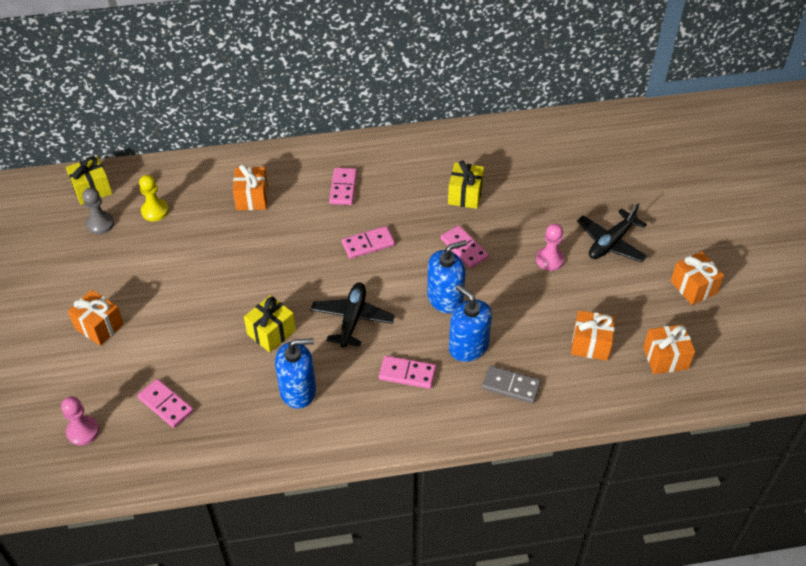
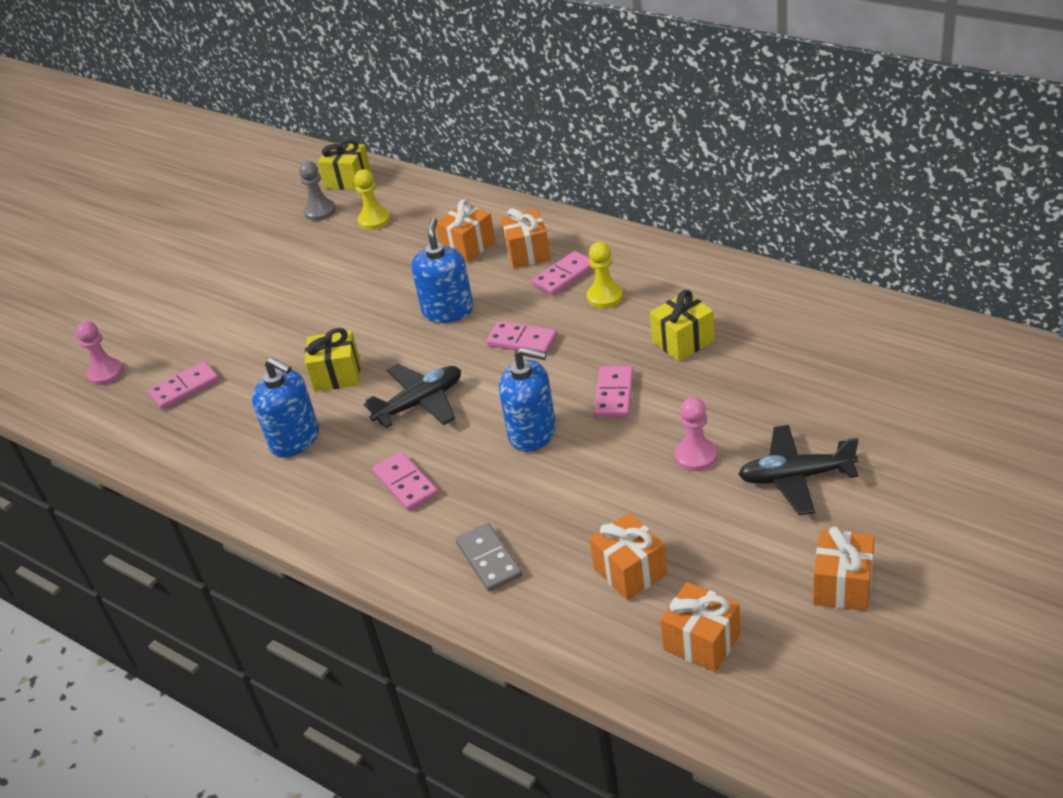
camera: 50 degrees right, 10 degrees down
orange gift [68,290,124,346] -> orange gift moved to [501,208,551,268]
pink domino [137,379,194,428] -> pink domino turned 60 degrees clockwise [148,361,219,410]
blue soap dispenser [449,284,492,362] -> blue soap dispenser moved to [412,218,474,323]
none -> yellow pawn [587,242,623,308]

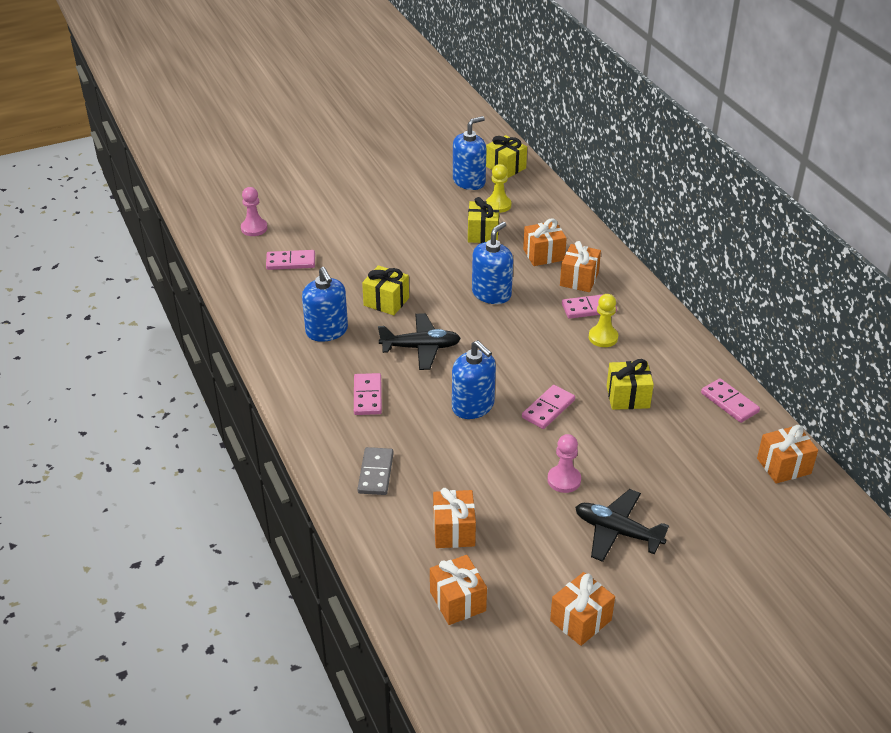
camera: 25 degrees right, 0 degrees up
grey pawn [299,161,336,221] -> blue soap dispenser [453,116,486,190]
pink domino [486,321,557,353] -> pink domino moved to [701,378,760,423]
none -> yellow gift [468,197,499,243]
none -> orange gift [757,425,818,483]

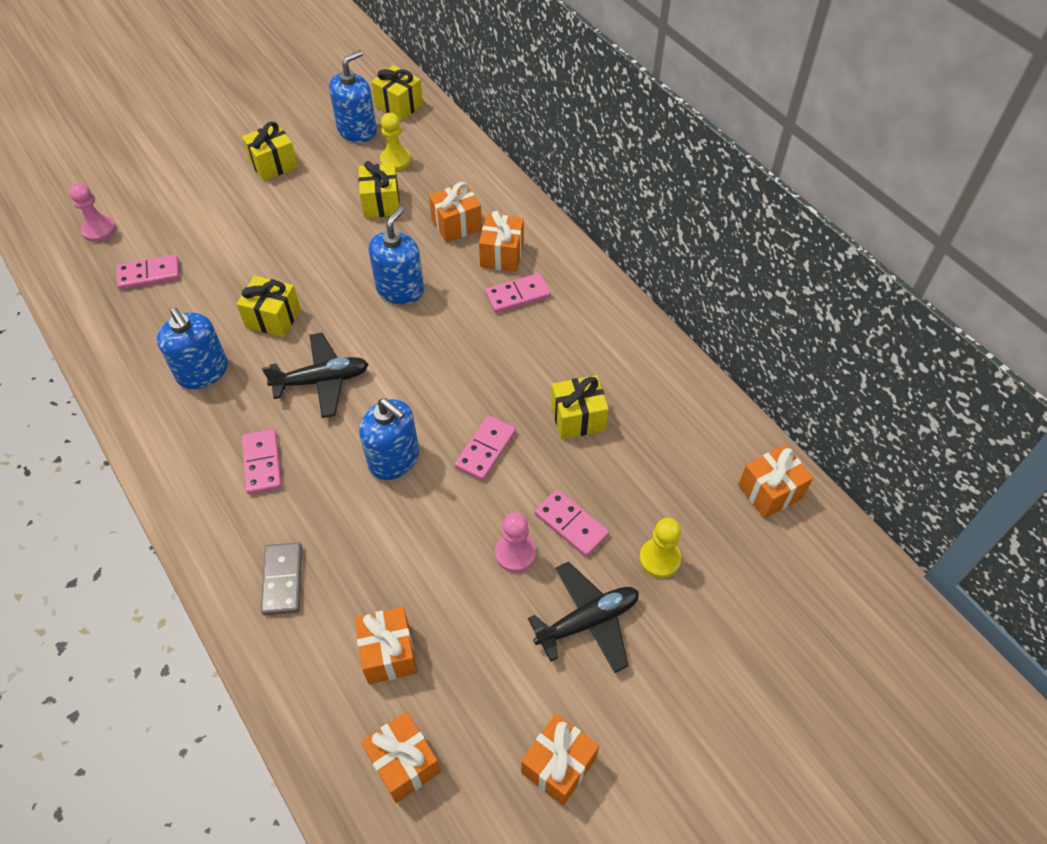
camera: 10 degrees left, 15 degrees up
black plane [575,489,669,562] -> black plane turned 135 degrees clockwise [528,562,639,673]
yellow pawn [589,294,618,347] -> yellow pawn moved to [639,518,681,578]
pink domino [701,378,760,423] -> pink domino moved to [534,489,609,557]
none -> yellow gift [242,121,298,181]

